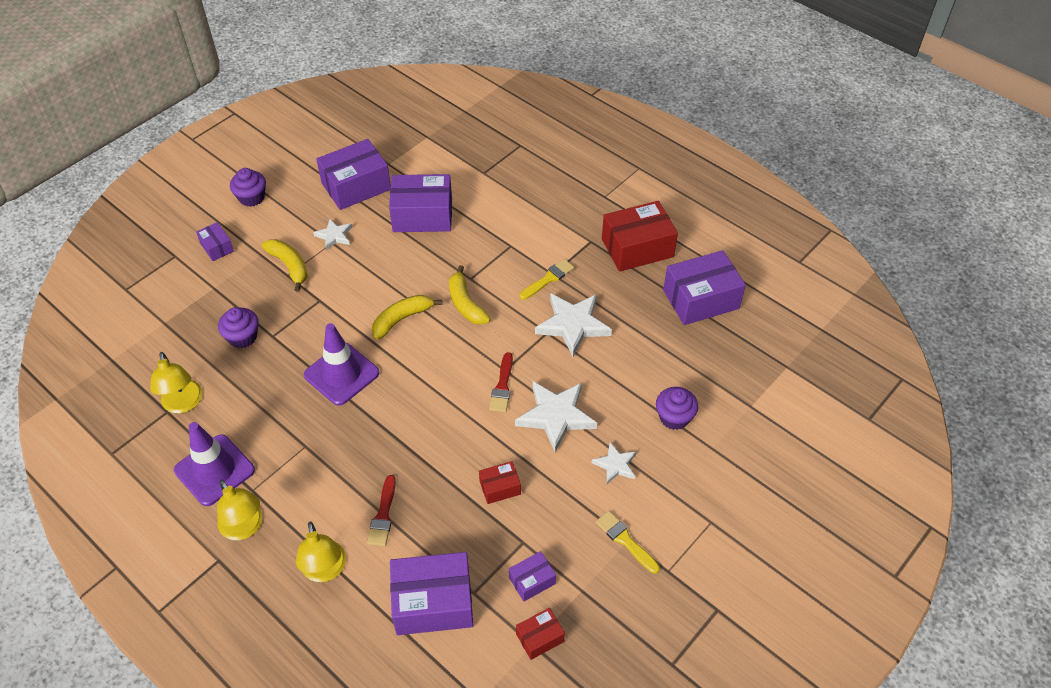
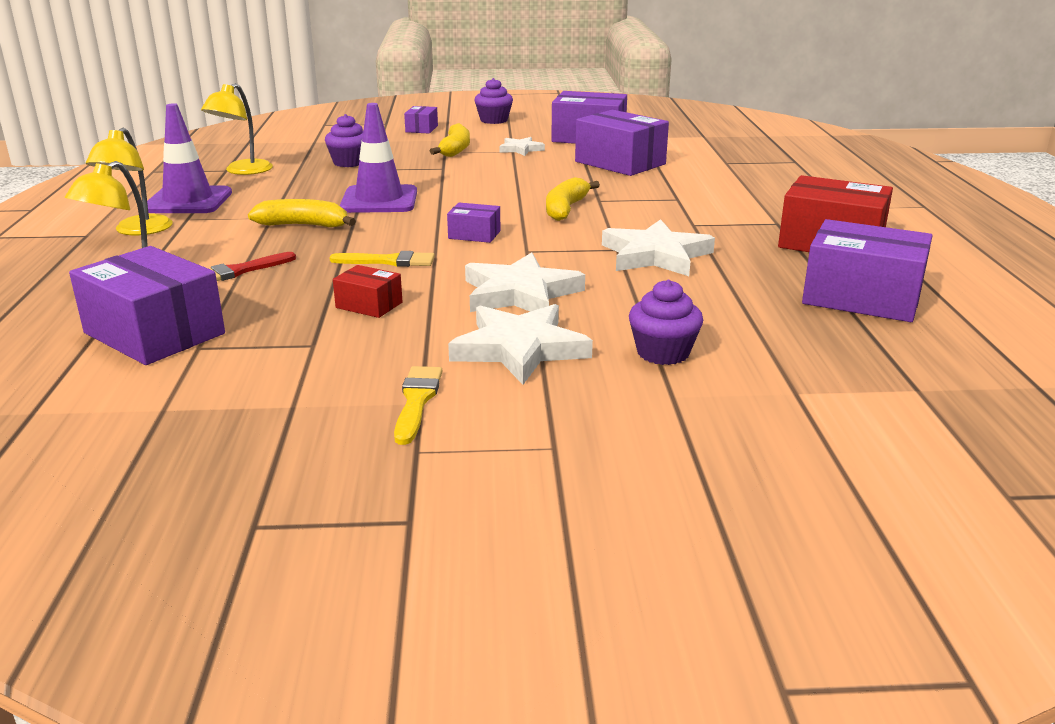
camera: 45 degrees right, 25 degrees down
yellow banana [372,295,442,340] -> yellow banana moved to [248,199,356,227]
red brush [489,352,513,412] -> none
purple box [509,551,556,601] -> purple box moved to [447,203,501,243]
red box [516,608,565,660] -> none
yellow brush [520,259,575,300] -> yellow brush moved to [329,251,435,267]
white star [592,442,636,484] -> white star [448,304,593,385], size x1.82

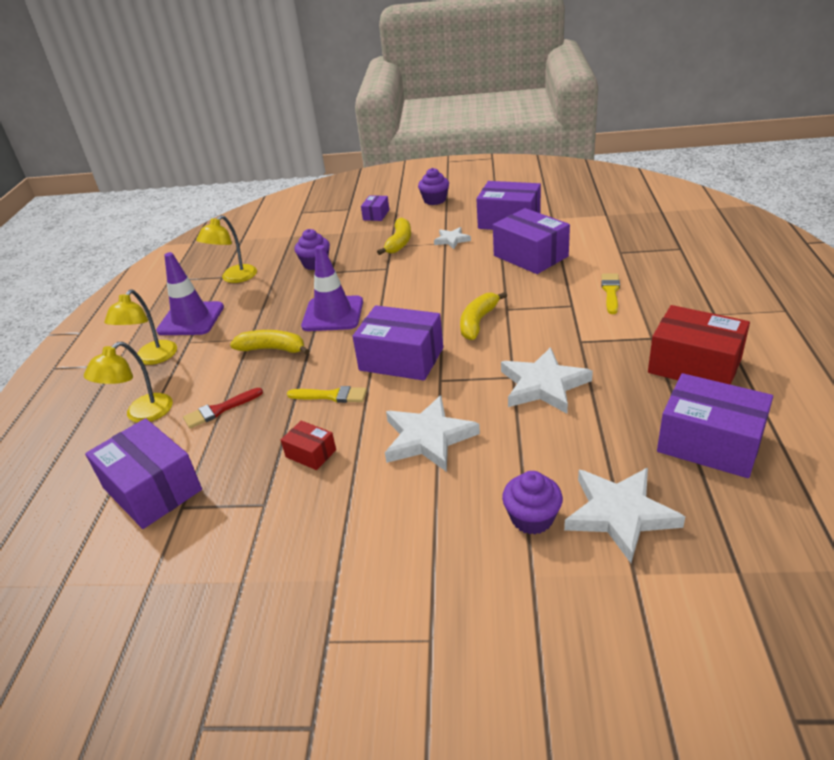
camera: 10 degrees right, 10 degrees up
yellow brush [394,366,443,445] -> yellow brush moved to [601,274,620,314]
purple box [447,203,501,243] -> purple box [353,305,443,381], size x2.01
white star [448,304,593,385] -> white star moved to [564,468,685,563]

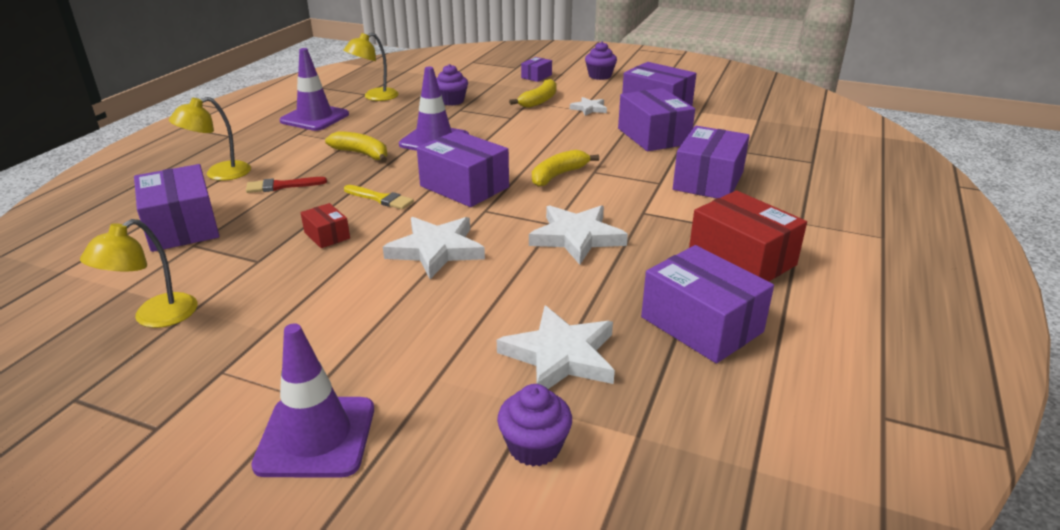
camera: 15 degrees right, 5 degrees down
yellow lamp [104,290,177,365] -> yellow lamp moved to [80,219,198,328]
purple cupcake [502,471,563,534] -> purple cupcake moved to [497,384,572,466]
yellow brush [601,274,620,314] -> purple box [673,126,750,198]
none -> purple traffic cone [251,323,374,477]

